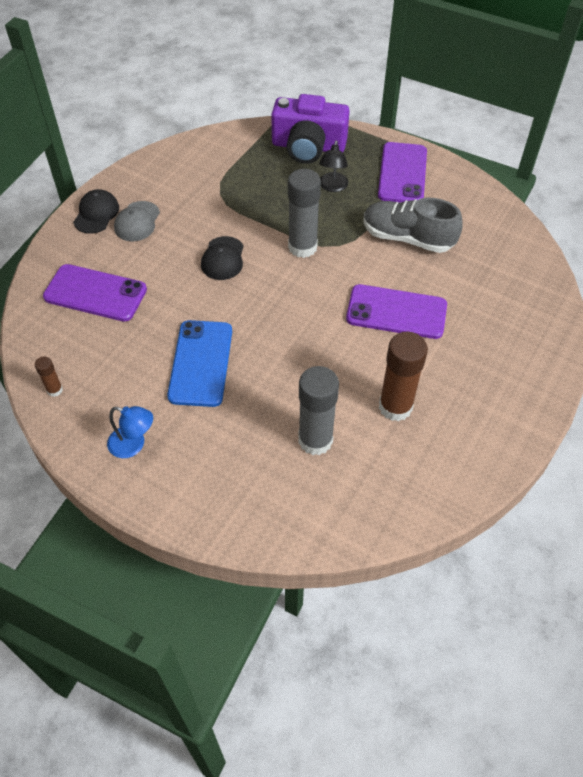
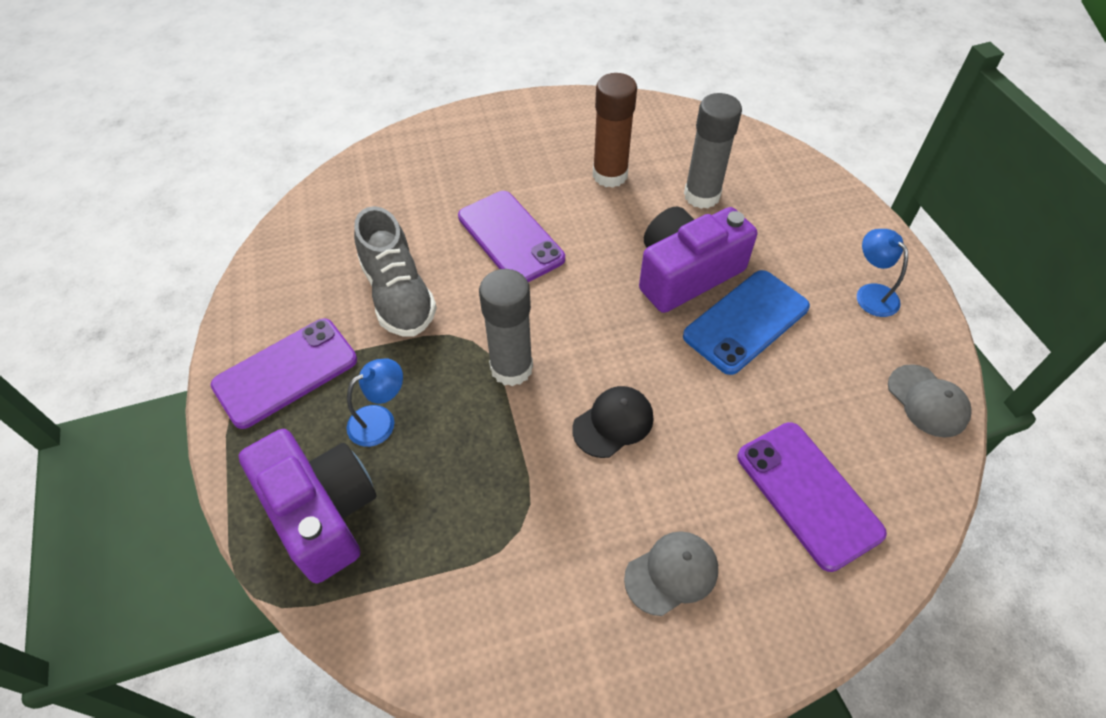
camera: 135 degrees left, 0 degrees up
brown glue stick [35,356,63,397] -> grey cap [888,364,971,438]
black cap [73,189,119,234] -> none
black lamp [319,140,348,192] -> blue lamp [347,359,403,447]
none -> purple camera [639,206,757,313]

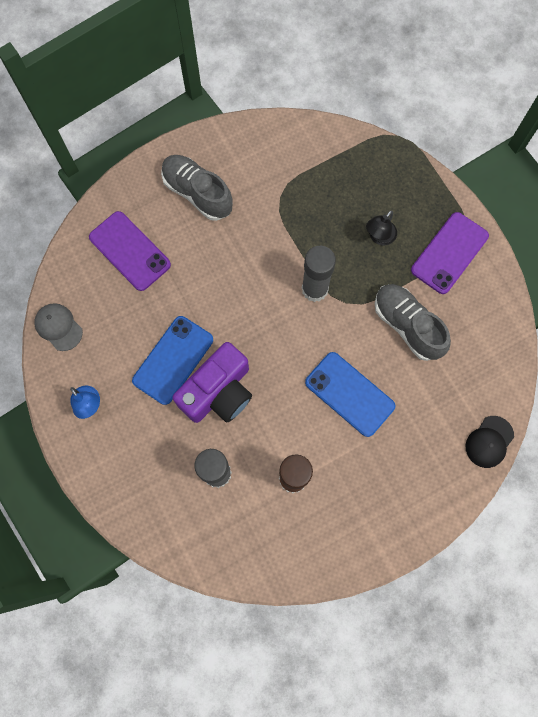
camera: 165 degrees right, 20 degrees up
purple camera [238,429,377,583] -> none
blue lamp [347,359,403,447] -> black lamp [366,210,397,245]
purple phone [458,191,565,282] -> blue phone [305,352,395,437]
black cap [572,386,654,458] -> black cap moved to [465,416,514,468]
grey cap [624,531,718,616] -> grey shoe [161,155,233,221]

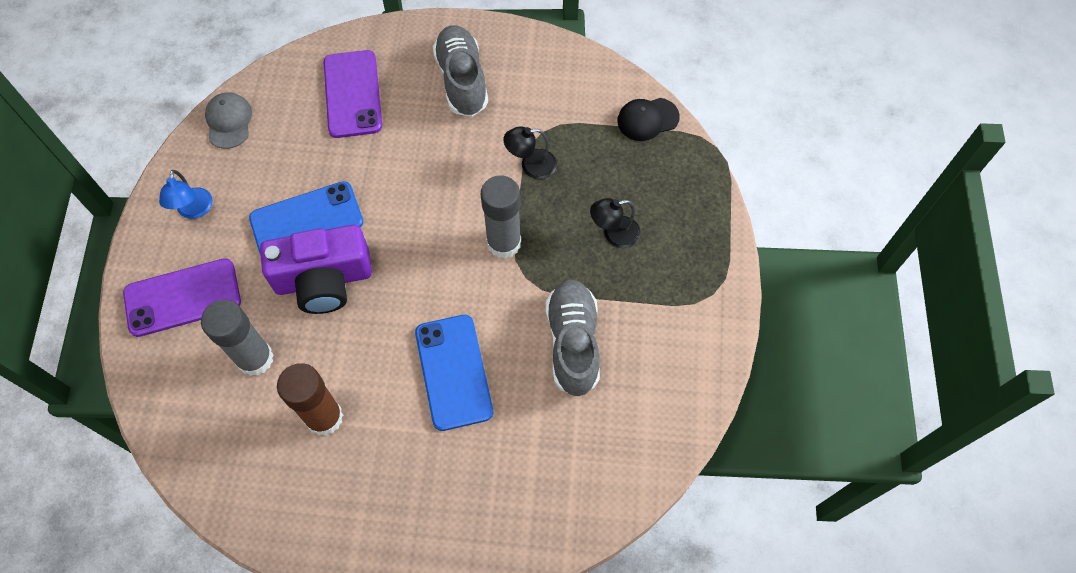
camera: 35 degrees right, 10 degrees down
purple phone [411,212,489,294] -> purple phone moved to [123,258,241,337]
black cap [465,416,514,468] -> black cap moved to [617,98,680,141]
none -> black lamp [503,126,557,179]

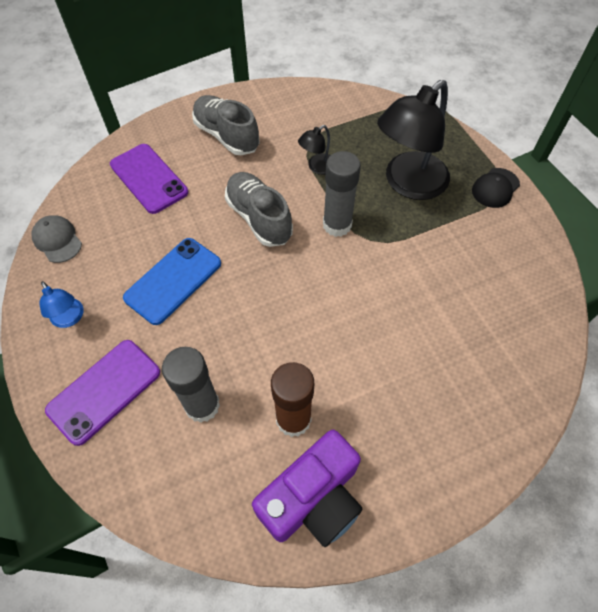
camera: 30 degrees left, 5 degrees down
purple camera [260,225,372,314] -> purple camera moved to [252,430,363,547]
blue phone [415,315,493,431] -> none
grey shoe [546,280,600,397] -> grey shoe moved to [225,172,293,247]
black lamp [590,198,641,248] -> black lamp [377,80,450,200], size x2.19
black cap [617,98,680,141] -> black cap moved to [472,168,520,208]

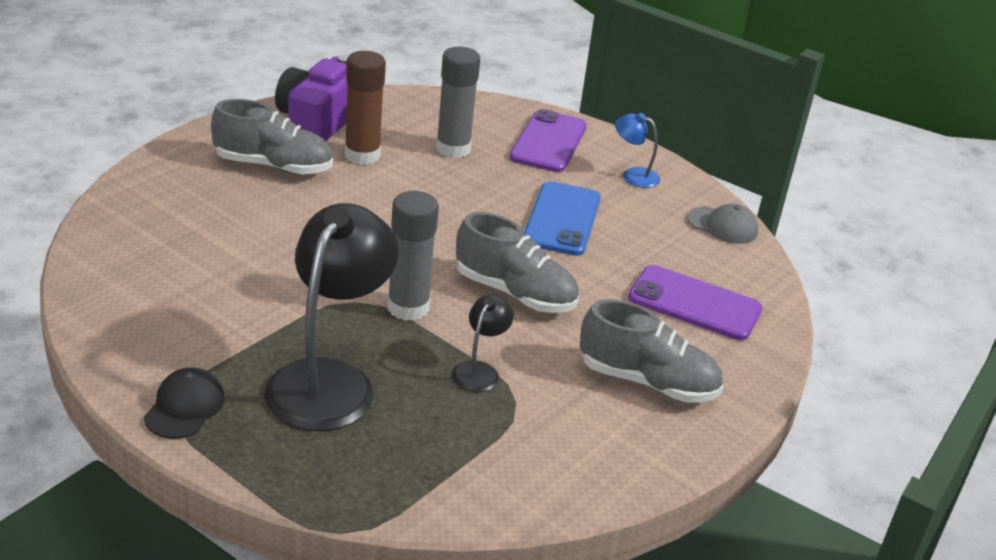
camera: 150 degrees right, 25 degrees down
none -> grey shoe [211,99,333,175]

